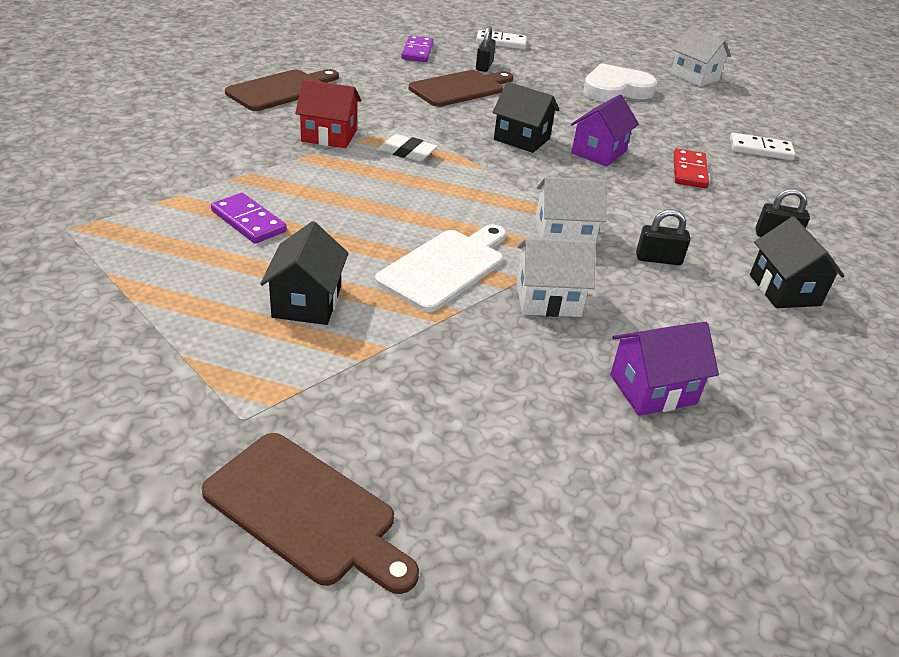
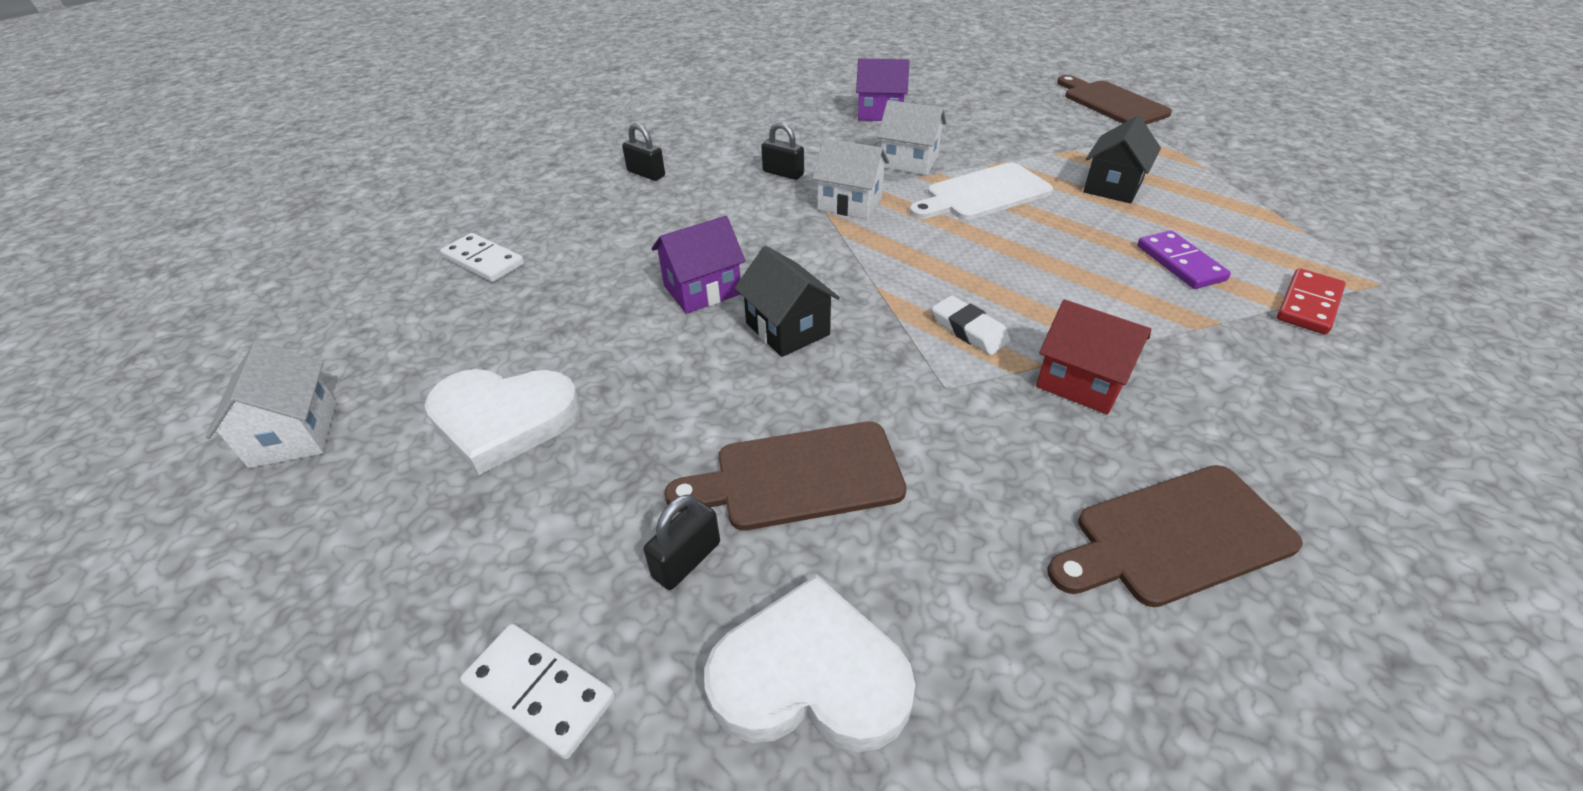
camera: 150 degrees left, 5 degrees up
purple domino [401,35,434,62] -> white heart [704,575,915,752]
red domino [673,148,709,188] -> red domino moved to [1277,268,1346,334]
black house [750,217,845,308] -> none

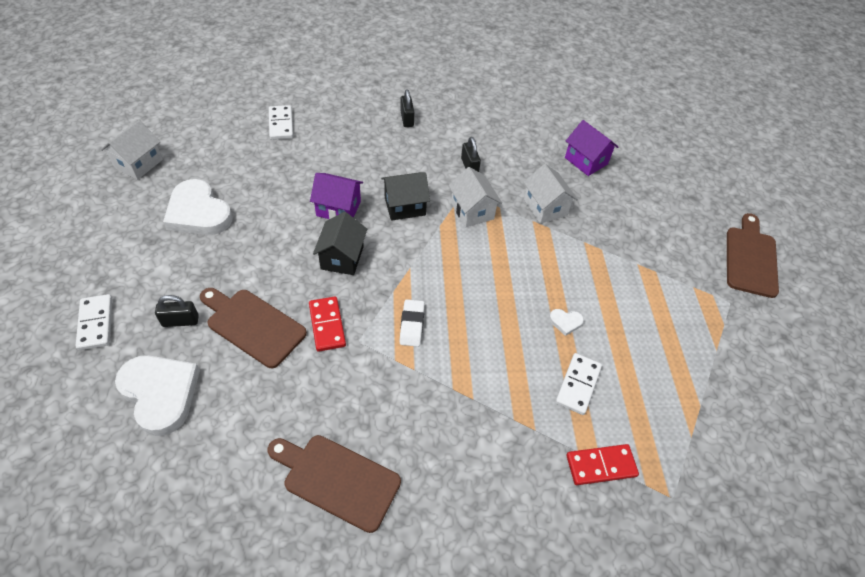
camera: 40 degrees right, 10 degrees up
white cutting board [909,162,1053,220] -> none
red house [1036,300,1151,415] -> none
black house [1083,116,1161,203] -> black house moved to [381,172,430,221]
purple domino [1137,230,1231,289] -> white domino [556,353,602,415]
none -> red domino [309,296,346,352]
none -> white heart [549,309,584,336]

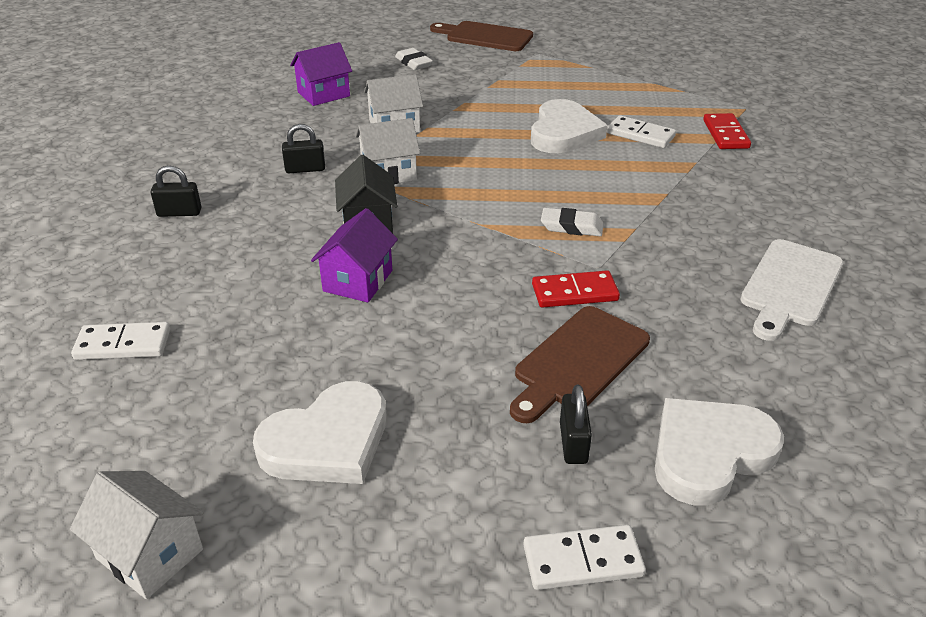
camera: 80 degrees left, 15 degrees down
brown cutting board [268,435,401,533] -> white cutting board [740,239,843,341]
black house [313,212,367,275] -> none
white heart [549,309,584,336] -> white heart [531,99,607,153], size x2.38
none -> white eraser [395,48,433,70]

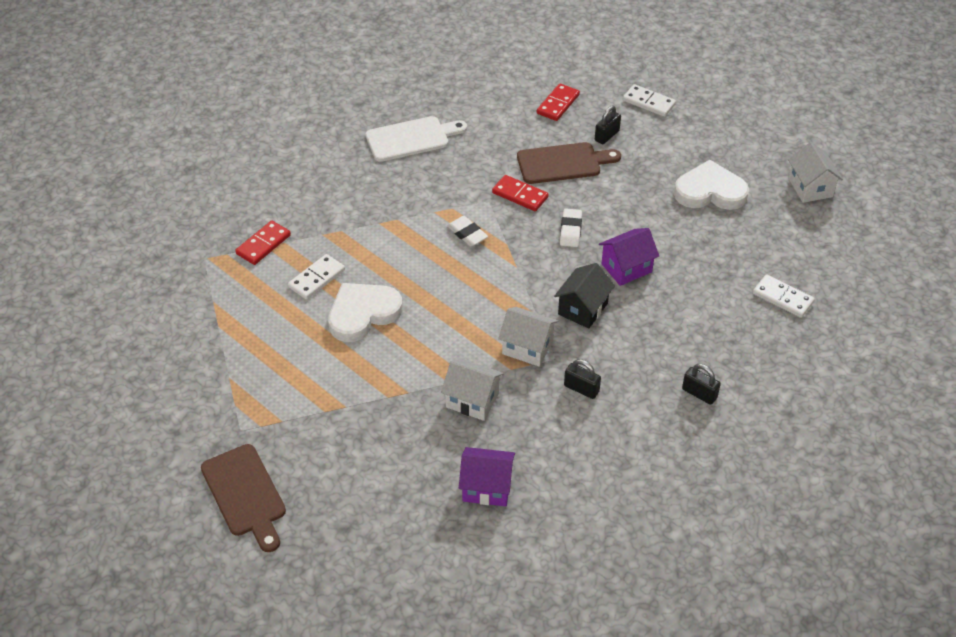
camera: 140 degrees left, 10 degrees up
white eraser [395,48,433,70] -> white eraser moved to [560,208,582,247]
white domino [607,115,676,148] -> white domino turned 60 degrees clockwise [288,254,345,300]
white heart [655,398,784,506] -> red domino [537,83,580,121]

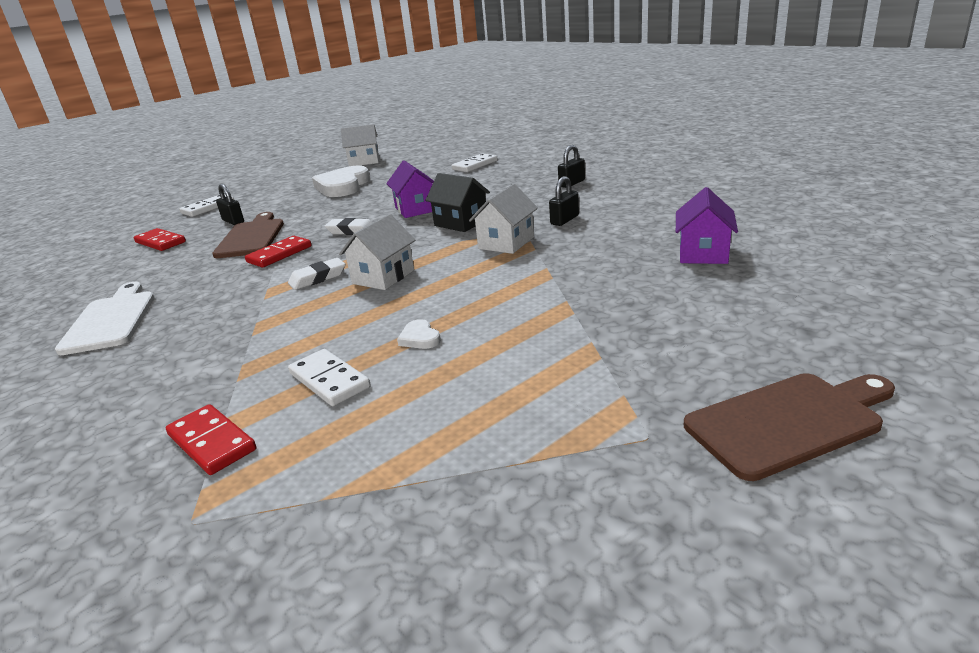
camera: 80 degrees left, 20 degrees down
white heart [328,283,403,342] -> white heart [397,319,441,349], size x0.42
white house [441,358,504,421] -> white house moved to [339,214,415,290]

